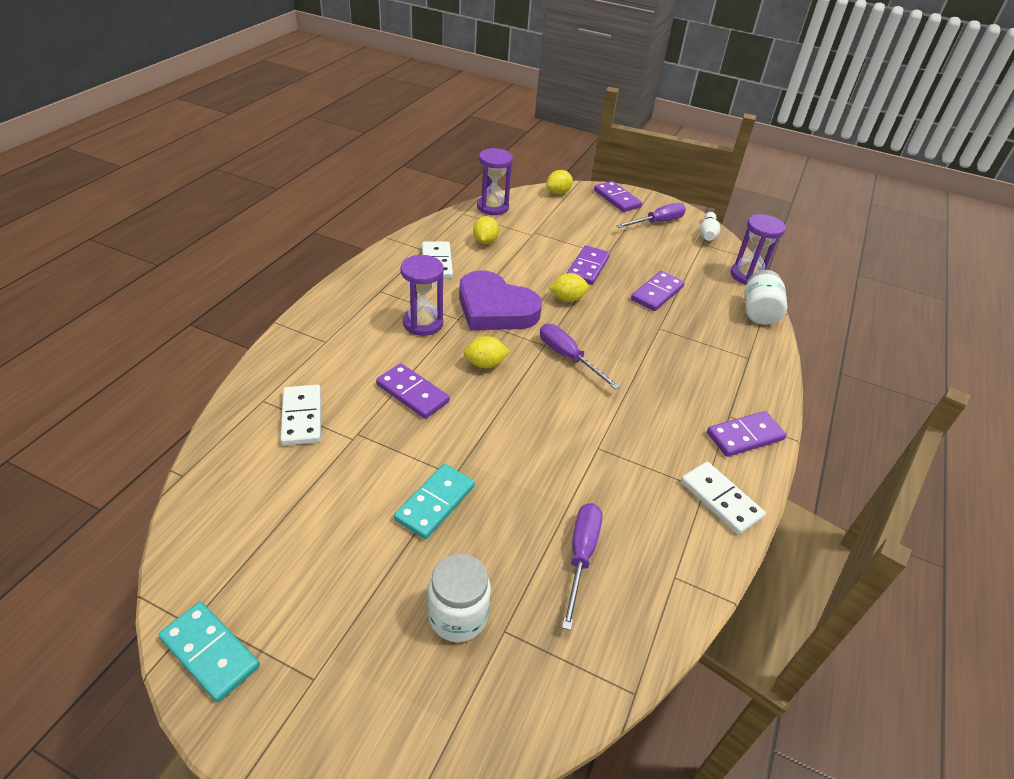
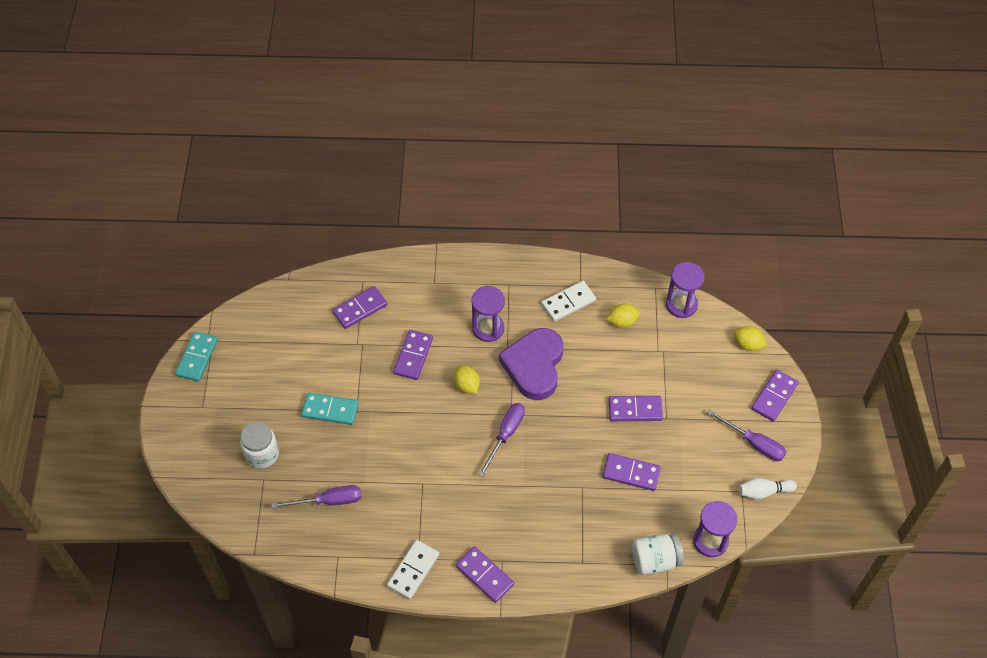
camera: 70 degrees right, 15 degrees up
white domino [280,385,321,446] -> purple domino [332,286,387,329]
yellow lemon [549,273,589,302] -> none

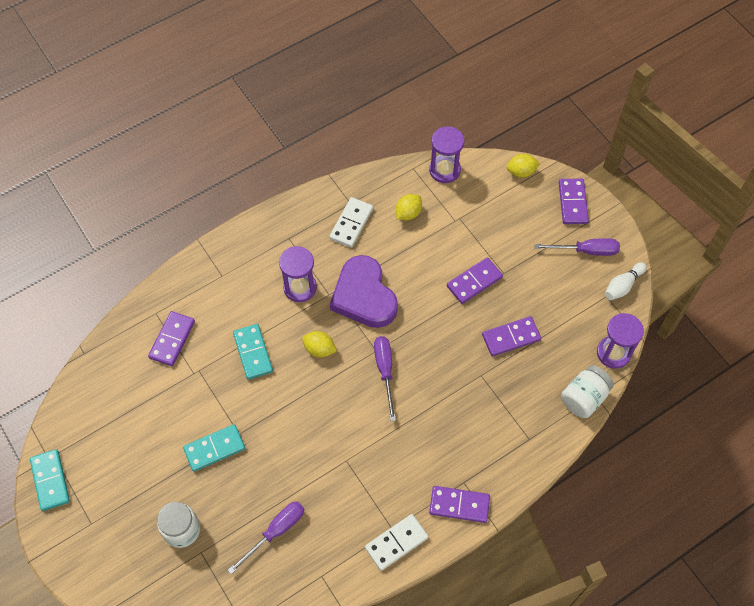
camera: 35 degrees left, 5 degrees up
white domino [387,540,439,599] -> white domino turned 60 degrees clockwise [365,514,428,571]
purple domino [393,330,433,380] -> turquoise domino [233,324,273,380]

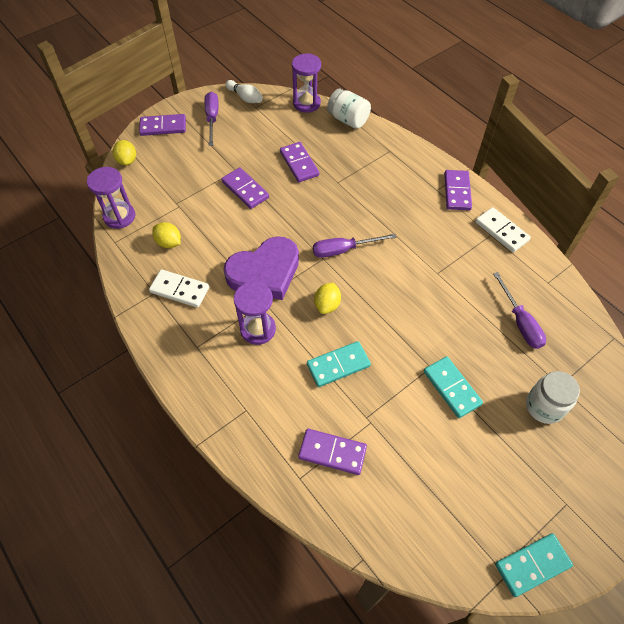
camera: 95 degrees left, 5 degrees down
purple screwdriver [228,501,304,574] -> purple screwdriver turned 150 degrees counterclockwise [493,272,546,349]

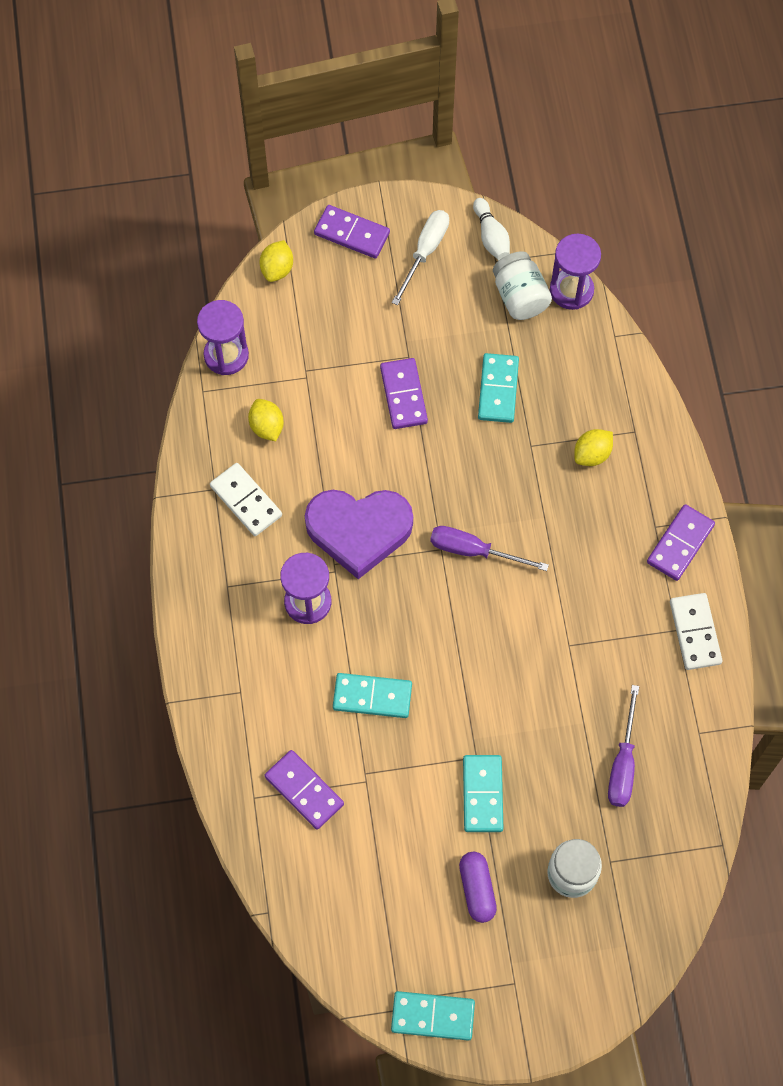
camera: 30 degrees right, 10 degrees up
purple screwdriver [205,92,218,146] -> white screwdriver [392,210,449,305]
purple domino [280,142,319,182] -> turquoise domino [478,353,519,423]
yellow lemon [314,282,341,314] -> yellow lemon moved to [574,429,613,466]
white jar [327,89,371,129] -> white jar moved to [493,251,552,320]
none -> purple capsule [459,852,497,923]

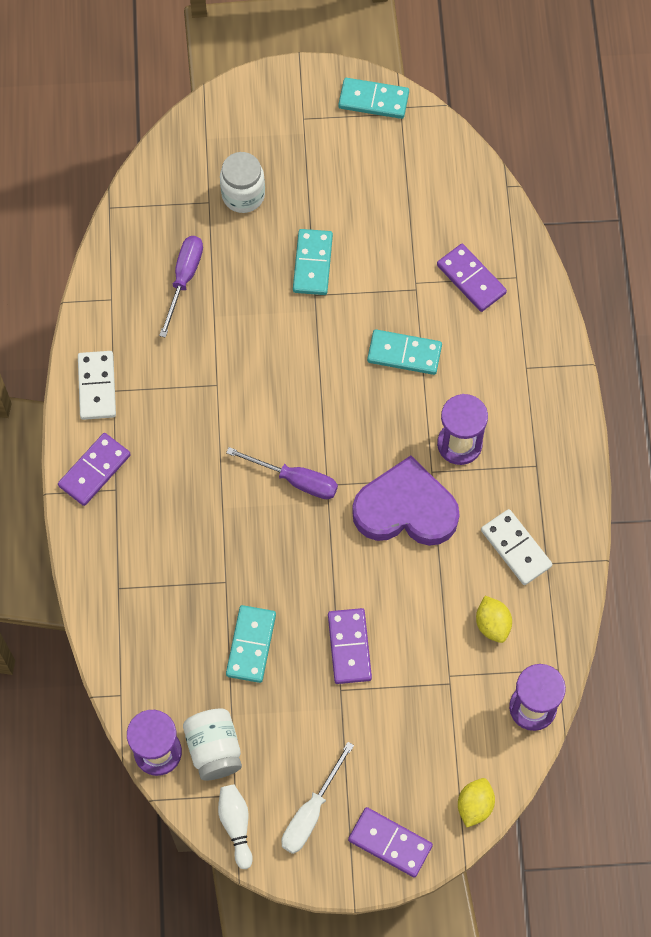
camera: 175 degrees left, 0 degrees up
purple capsule [459,852,497,923] -> none
yellow lemon [574,429,613,466] -> none

